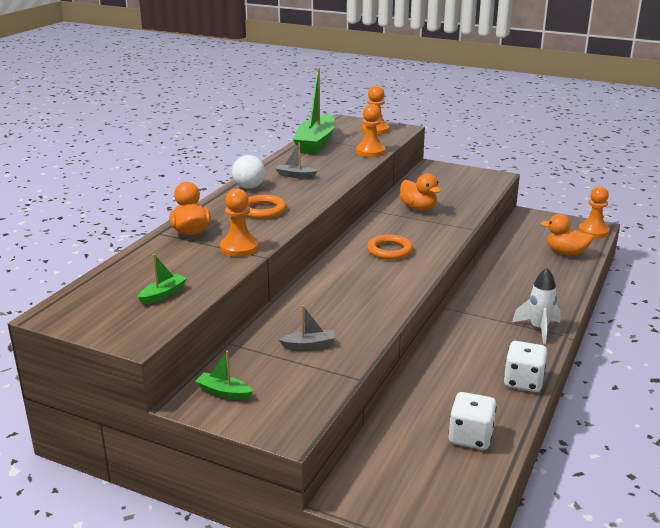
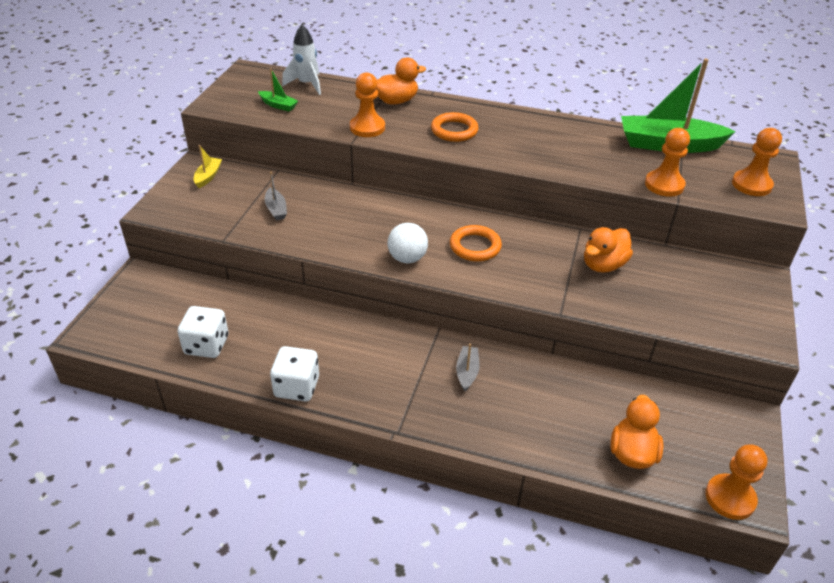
camera: 80 degrees right, 15 degrees up
green boat [195,351,253,400] -> yellow boat [194,145,222,188]
white ball [232,155,265,189] -> white ball moved to [388,223,428,263]
grey boat [275,142,317,178] -> grey boat moved to [456,344,480,391]
white rocket [512,268,561,344] -> white rocket moved to [282,24,321,95]

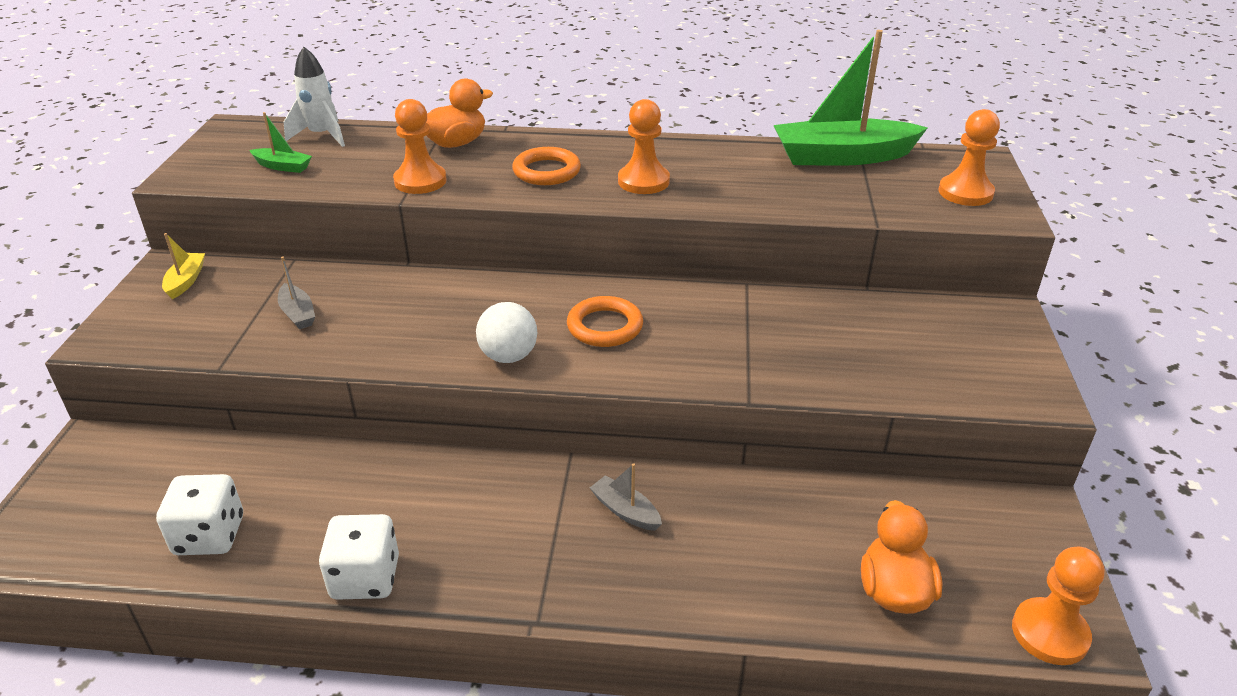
camera: 10 degrees left, 5 degrees down
grey boat [456,344,480,391] -> grey boat turned 45 degrees counterclockwise [590,463,662,531]
orange duck [584,227,633,273] -> none
orange pawn [645,128,690,197] -> orange pawn moved to [618,99,670,194]

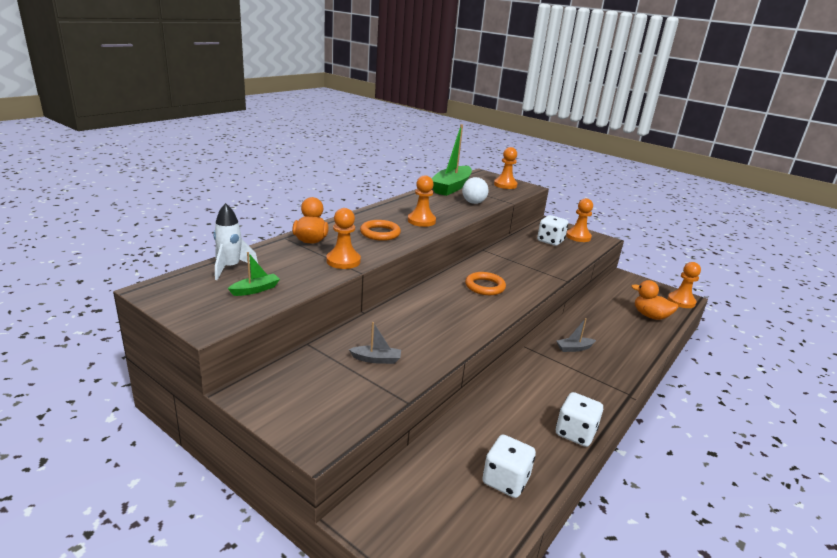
camera: 60 degrees left, 10 degrees down
yellow boat [162,233,205,299] -> none
white ball [476,302,537,363] -> white ball moved to [462,177,488,204]
none -> white dice [537,215,568,246]
none -> orange pawn [566,198,593,242]

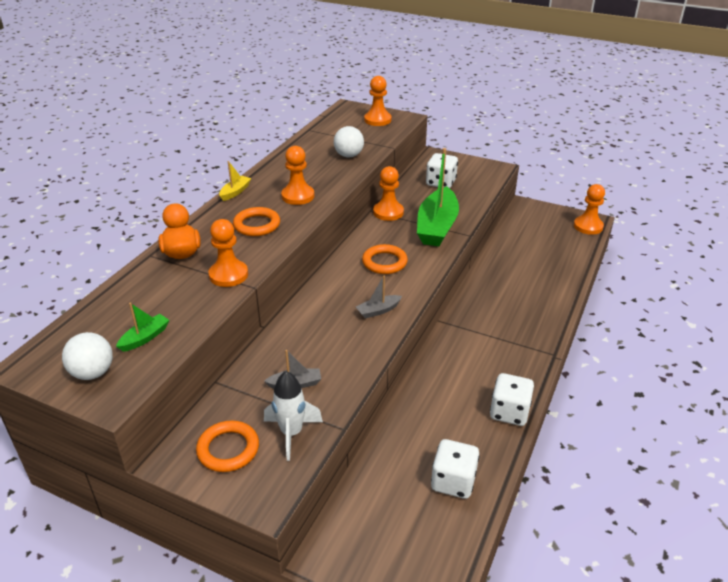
camera: 10 degrees left, 10 degrees up
white rocket [213,203,258,280] -> white rocket moved to [264,371,323,461]
green boat [432,124,472,196] -> green boat moved to [417,148,459,246]
grey boat [556,318,596,352] -> grey boat moved to [356,276,402,318]
orange pawn [566,198,593,242] -> orange pawn moved to [373,166,404,221]
orange duck [631,280,678,320] -> none
none -> white ball [62,332,113,380]
none -> orange ring [196,420,259,472]
none -> yellow boat [219,161,251,201]

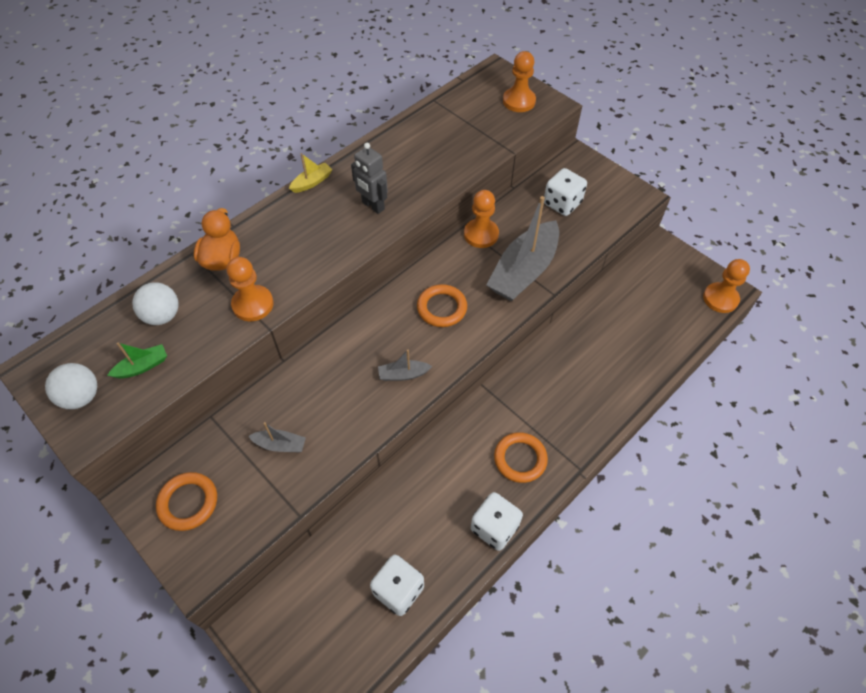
camera: 20 degrees right, 20 degrees up
orange ring [233,207,280,236] -> orange ring moved to [494,432,548,483]
white rocket [264,371,323,461] -> none
orange pawn [281,146,314,205] -> grey robot [351,143,388,214]
white ball [334,126,364,157] -> white ball moved to [132,282,179,325]
green boat [417,148,459,246] -> grey boat [486,196,559,301]

